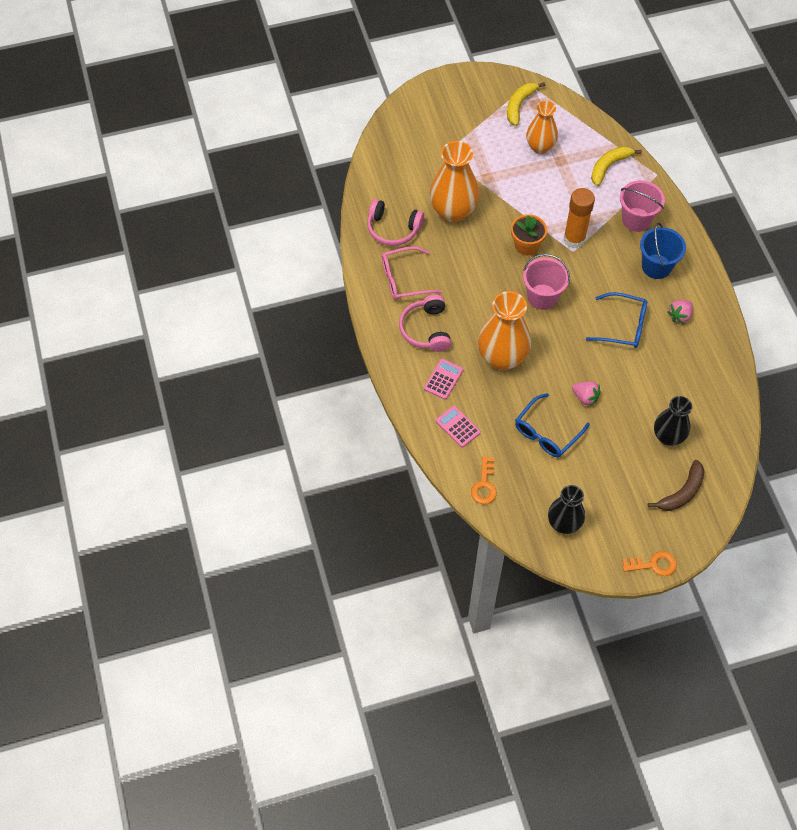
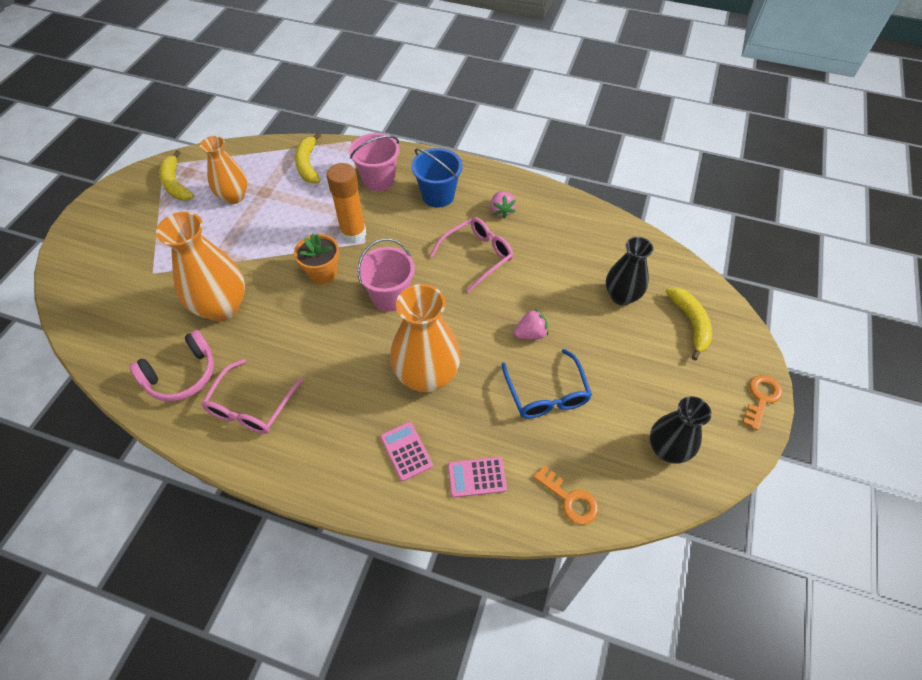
camera: 55 degrees left, 5 degrees down
pink headphones [399,295,451,352] -> none
blue glasses [586,292,647,348] -> pink glasses [430,217,513,292]
brown banana [648,460,705,511] -> yellow banana [666,287,712,360]

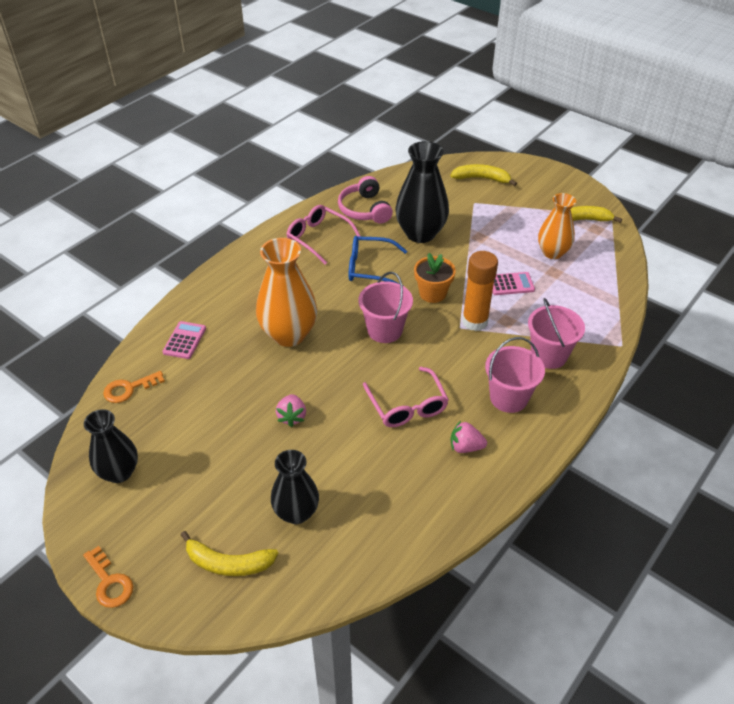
camera: 110 degrees right, 10 degrees down
orange vase [156,212,245,321] -> black vase [395,141,449,243]
yellow banana [295,133,321,184] -> yellow banana moved to [451,164,517,186]
pink calculator [380,422,433,481] -> pink calculator moved to [492,272,535,295]
blue bucket [411,148,463,207] -> pink bucket [485,337,545,413]
blue glasses [501,349,592,419] -> blue glasses moved to [349,236,407,286]

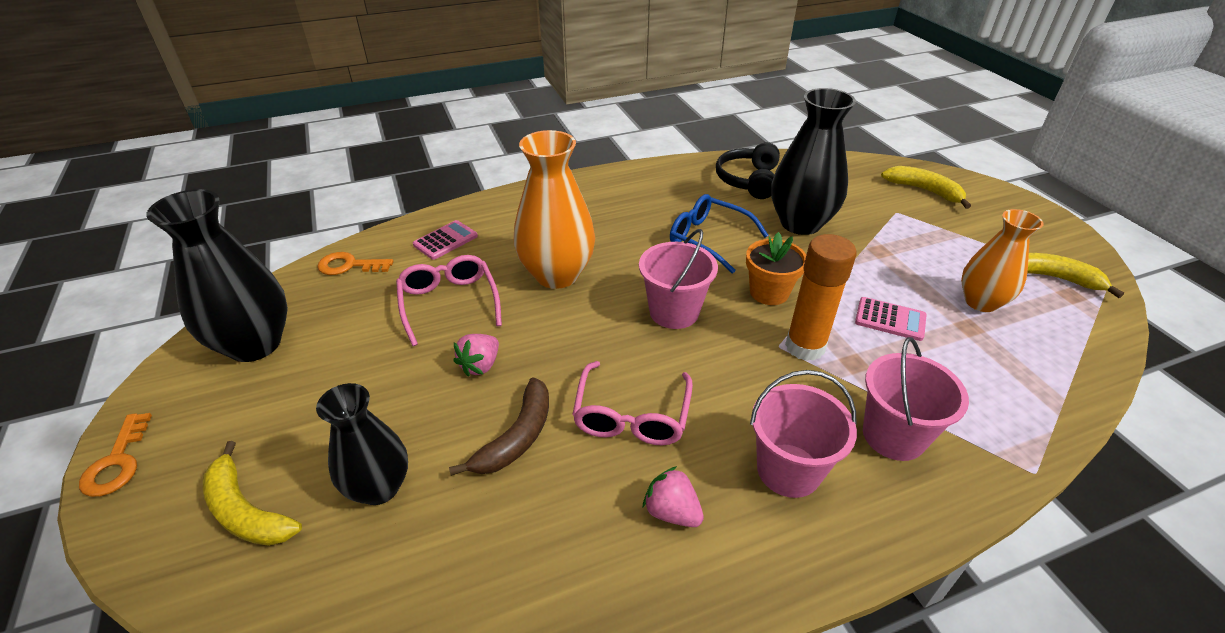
camera: 30 degrees right, 5 degrees down
black vase [84,409,138,483] -> black vase [146,189,288,362], size x1.52
pink glasses [287,205,361,265] -> pink glasses moved to [396,255,502,346]
pink headphones [338,176,393,224] -> black headphones [716,142,780,199]
none -> brown banana [449,377,549,476]

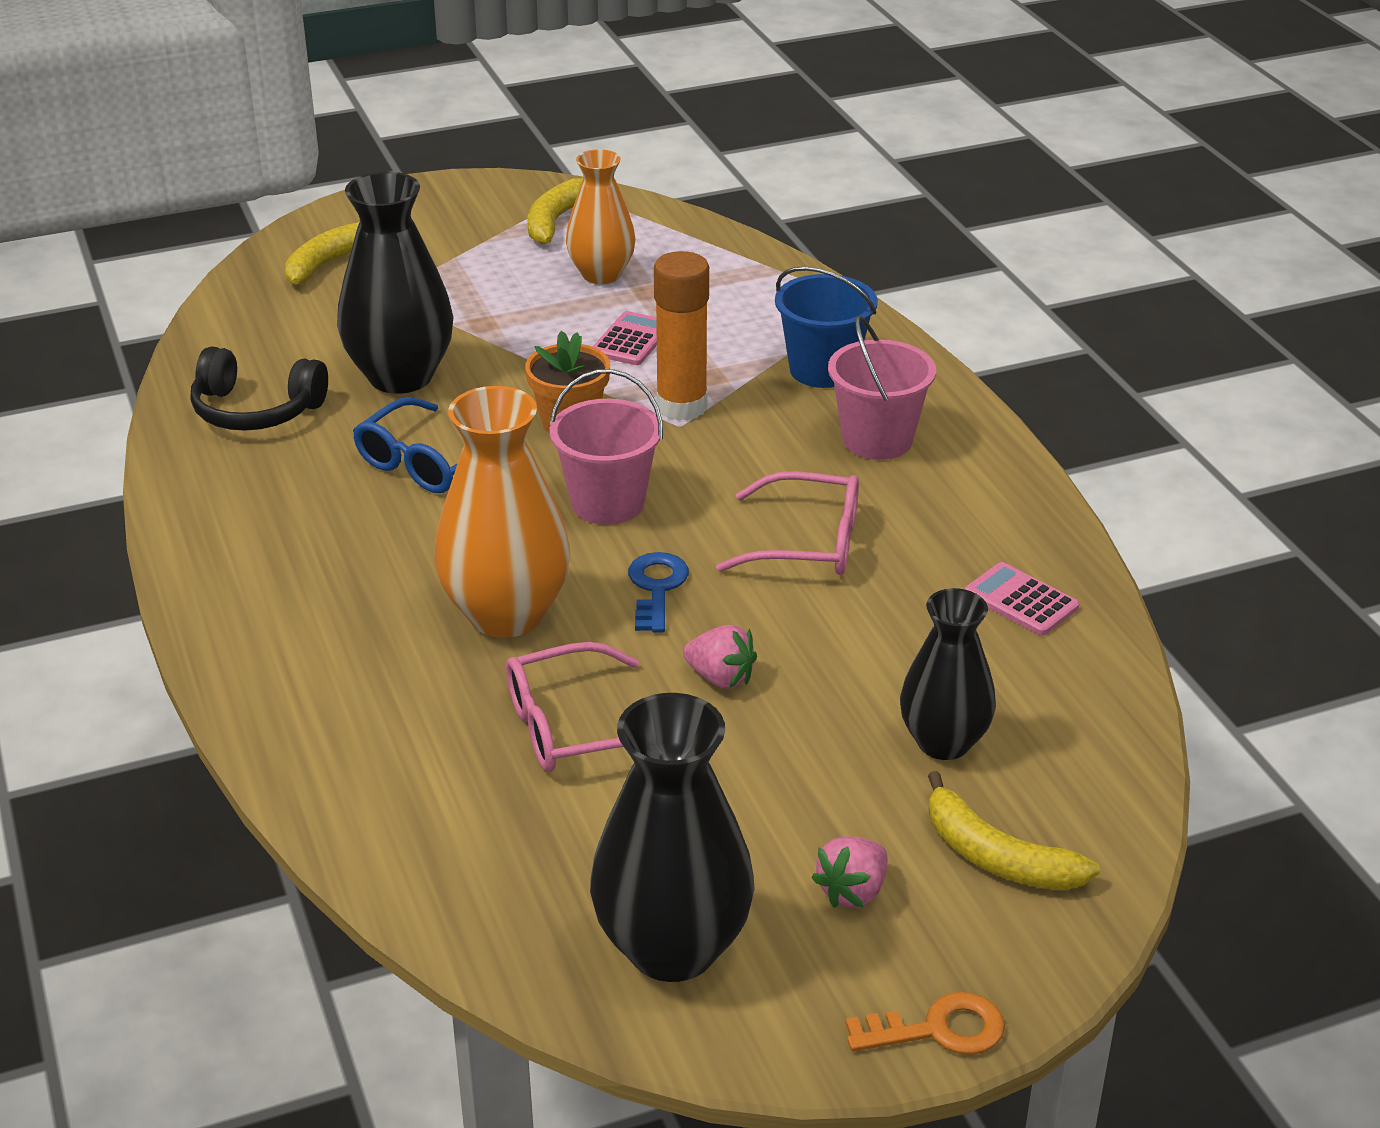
camera: 90 degrees left, 5 degrees down
yellow banana [203,441,302,546] -> yellow banana turned 90 degrees clockwise [928,771,1100,891]
orange key [318,252,393,275] -> none
pink calculator [413,220,478,260] -> pink calculator moved to [965,562,1080,636]
brown banana [449,377,549,476] -> none
pink strawberry [643,466,704,527] -> pink strawberry moved to [812,836,888,908]
pink bucket [863,337,969,461] -> blue bucket [775,266,878,388]
none -> blue key [628,552,689,632]

